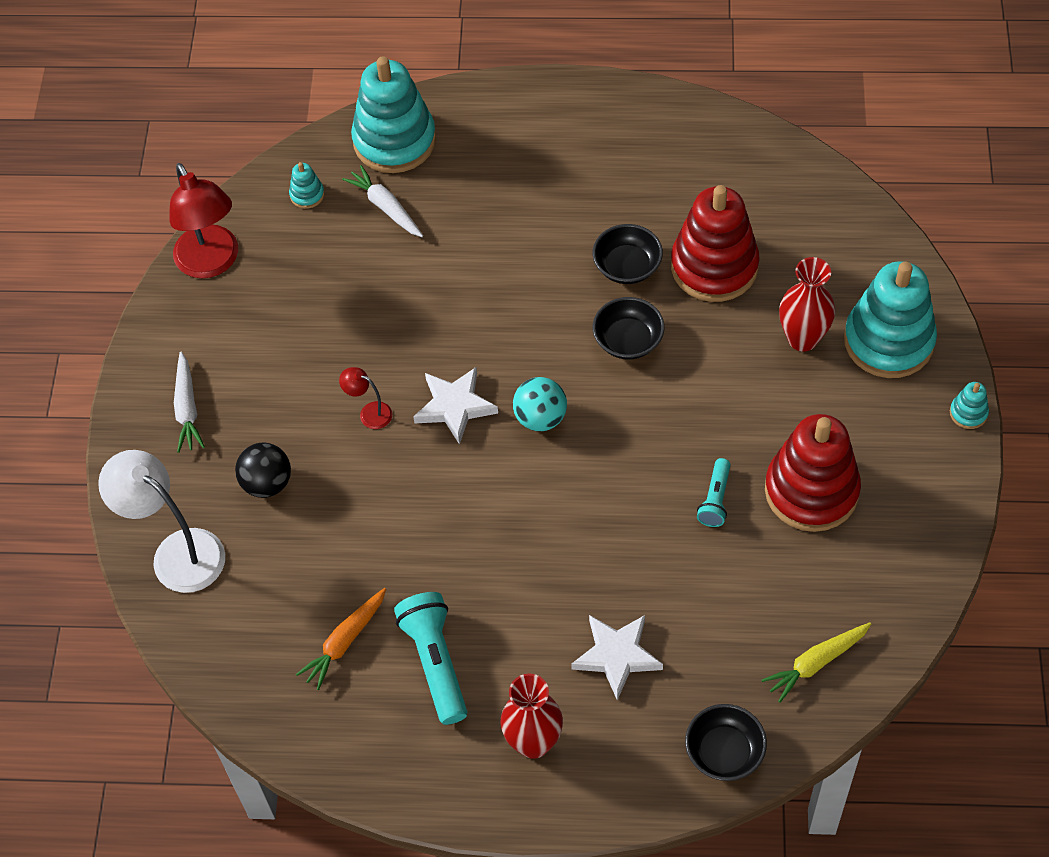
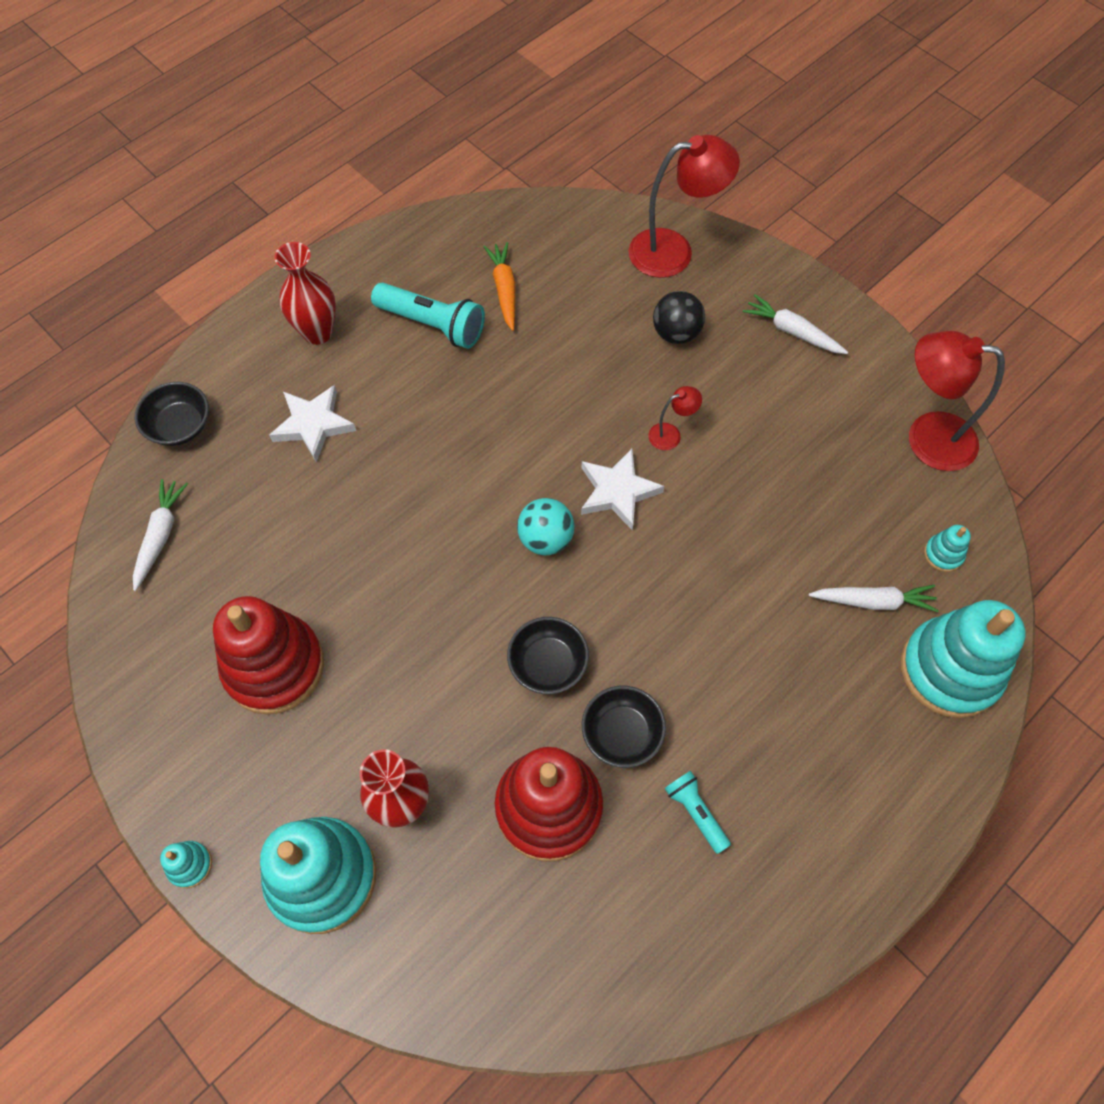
camera: 130 degrees right, 5 degrees up
white lamp [98,450,225,593] -> red lamp [628,135,740,278]
turquoise flashlight [697,458,731,527] -> turquoise flashlight moved to [665,771,731,854]
yellow carrot [762,622,871,703] -> white carrot [133,479,188,591]

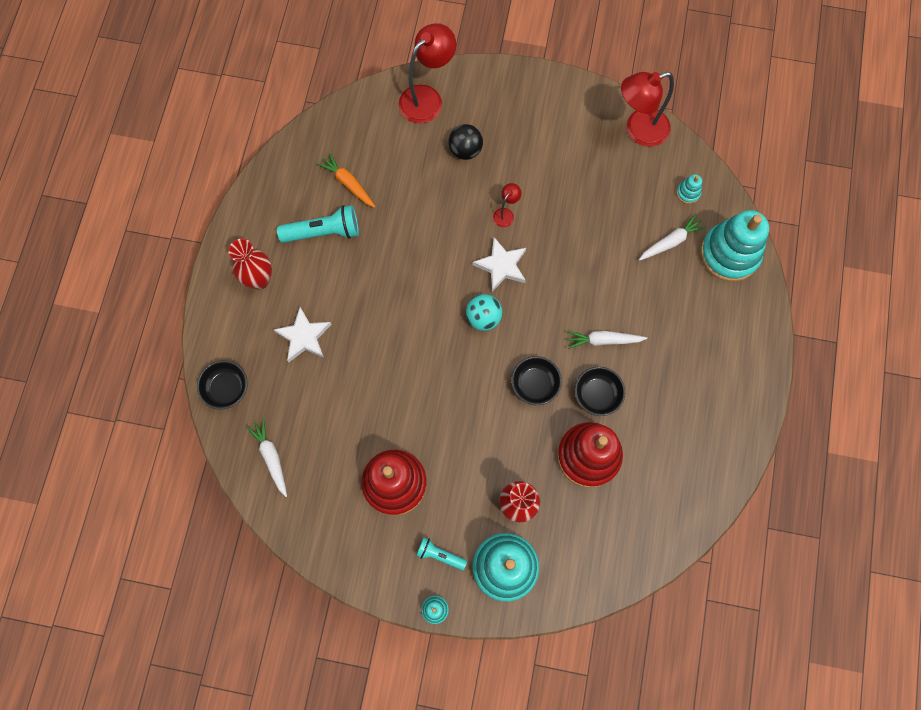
camera: 35 degrees left, 10 degrees up
turquoise flashlight [665,771,731,854] -> turquoise flashlight moved to [416,537,467,570]
white carrot [743,294,848,354] -> white carrot moved to [567,331,647,349]

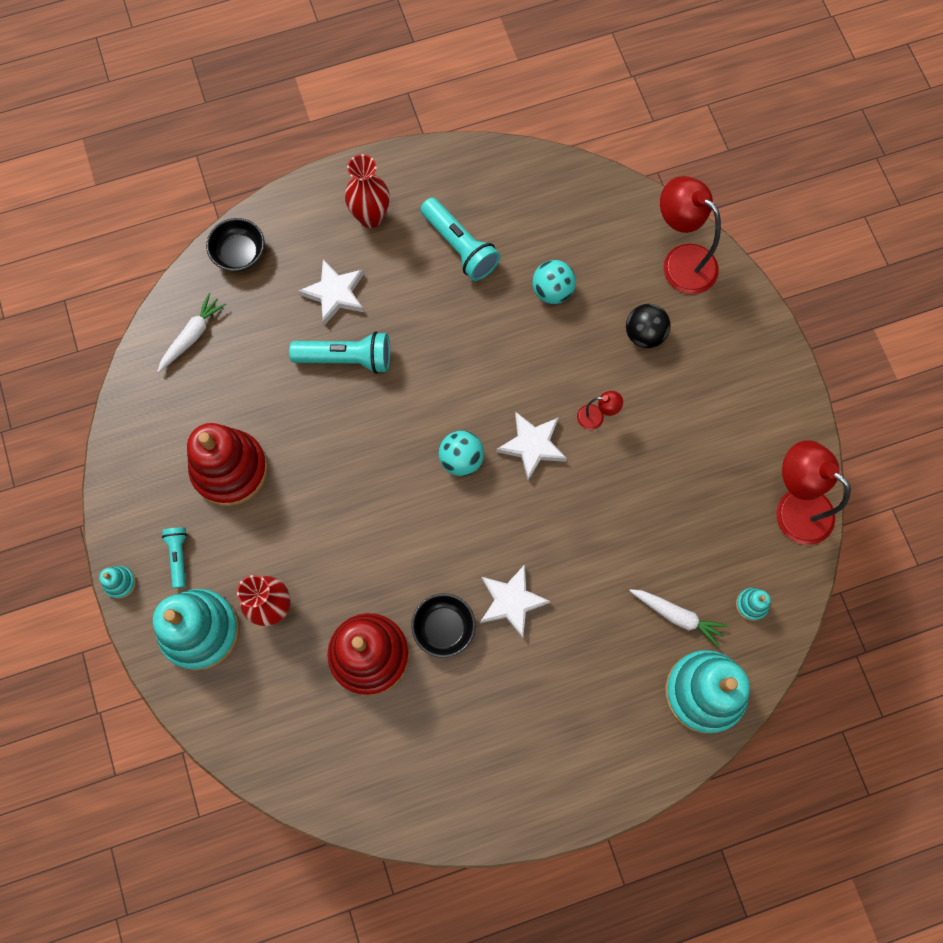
camera: 60 degrees right, 0 degrees up
orange carrot [317,153,376,208] -> none
red lamp [399,23,456,123] -> red lamp turned 150 degrees counterclockwise [660,176,721,294]
black bowl [511,356,562,405] -> none
white carrot [567,331,647,349] -> white star [480,565,551,638]
none -> turquoise flashlight [289,331,390,374]
none -> turquoise ball [532,260,576,304]

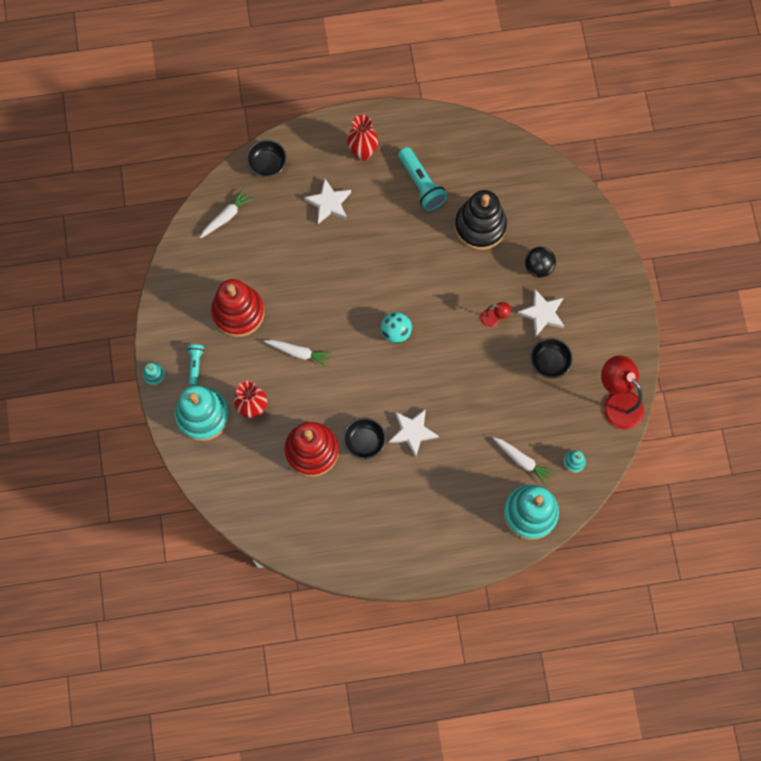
camera: 10 degrees right, 0 degrees up
turquoise flashlight [289,331,390,374] -> none
white star [496,412,567,480] -> white star moved to [517,289,564,337]
turquoise ball [532,260,576,304] -> black stacking toy [455,190,507,250]
red lamp [660,176,721,294] -> none
none -> white carrot [264,340,331,367]
none -> black bowl [530,338,573,378]

